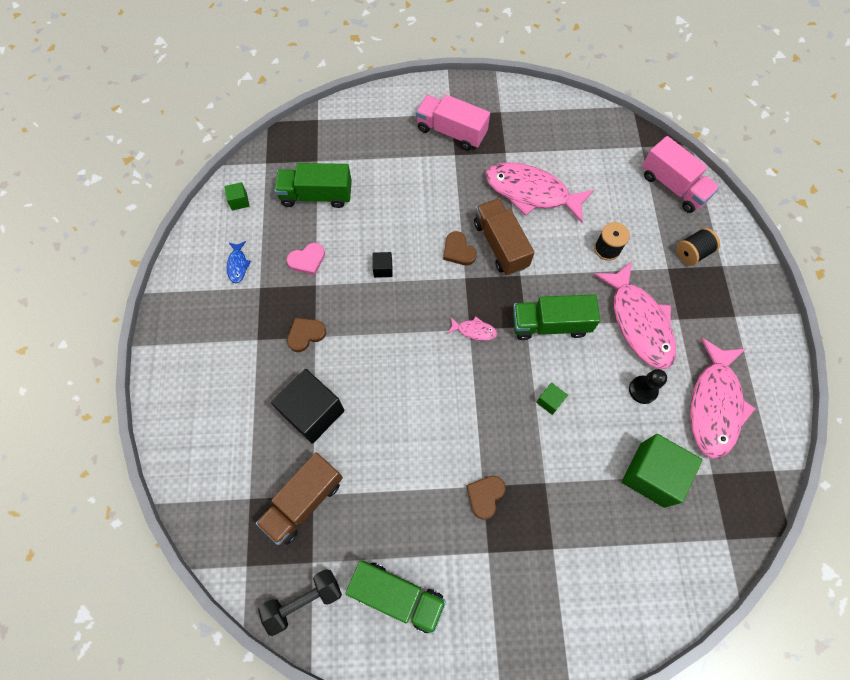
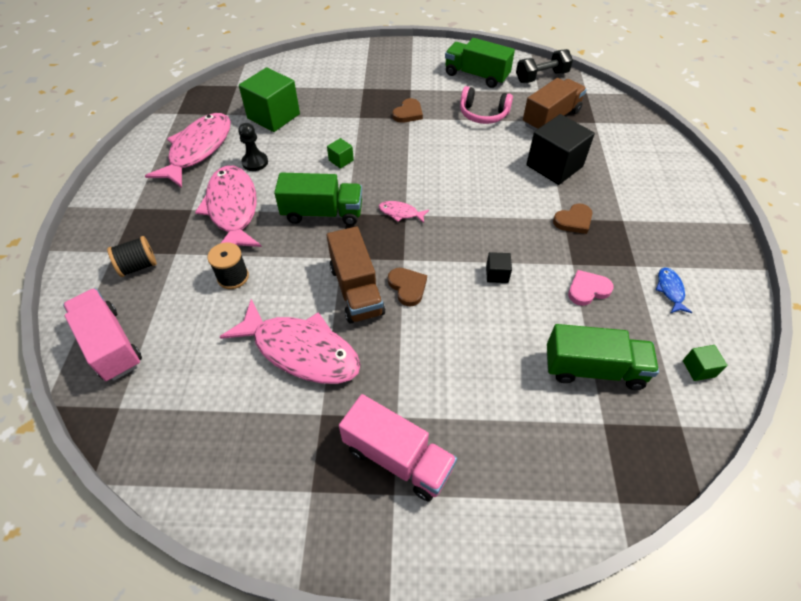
camera: 175 degrees left, 15 degrees down
none -> pink headphones [460,86,513,124]

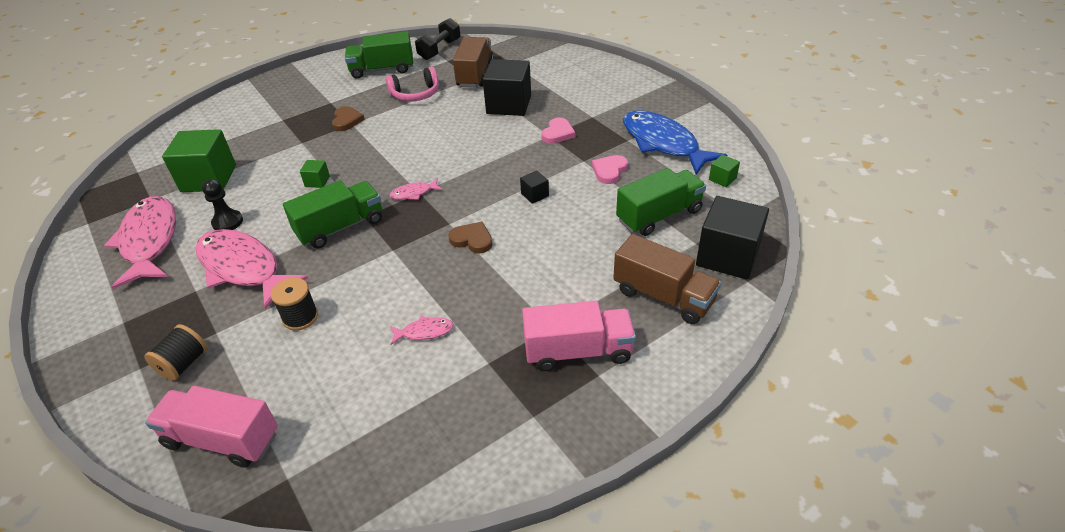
camera: 35 degrees left, 10 degrees down
pink fish [220,299,361,384] -> pink fish [390,316,454,345], size x0.42
brown truck [327,226,385,324] -> brown truck moved to [613,234,721,324]
brown heart [553,204,592,234] -> pink heart [541,118,575,144]
blue fish [656,267,692,313] -> blue fish [623,110,727,174], size x2.39
none -> black cube [696,196,769,279]

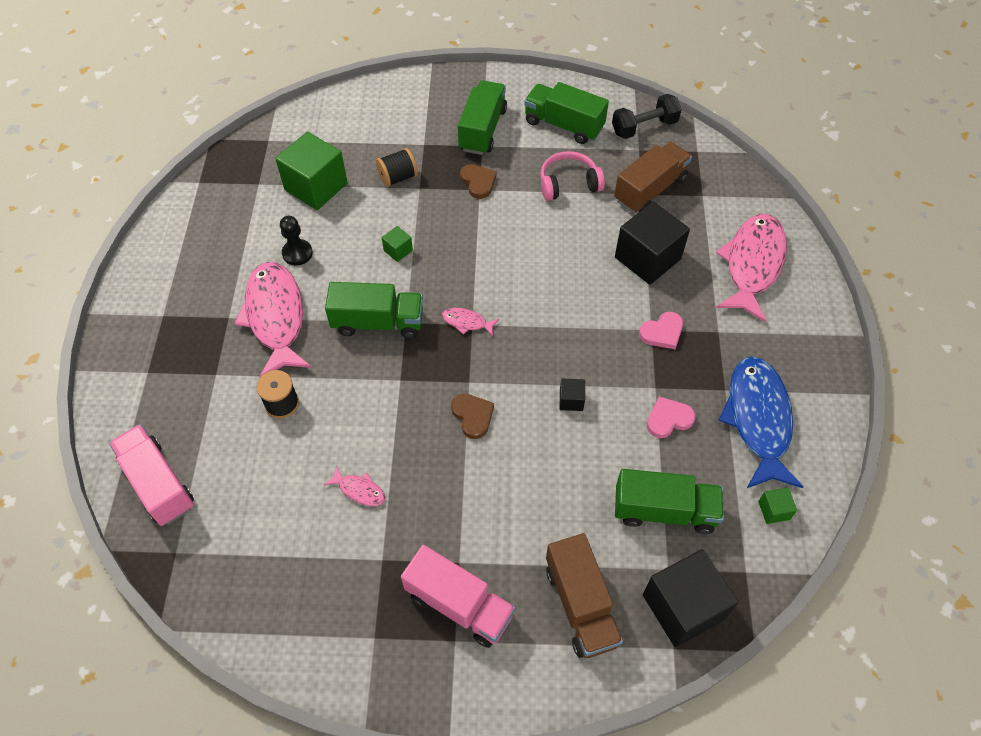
camera: 35 degrees right, 15 degrees up
pink fish [104,196,176,289] -> pink fish moved to [716,214,787,322]
black spool [144,324,207,381] -> black spool moved to [376,148,418,187]
brown heart [332,106,365,131] -> brown heart turned 60 degrees counterclockwise [460,164,497,199]
pink headphones [386,67,439,101] -> pink headphones turned 150 degrees clockwise [540,151,605,201]
none -> green truck [458,80,507,155]

